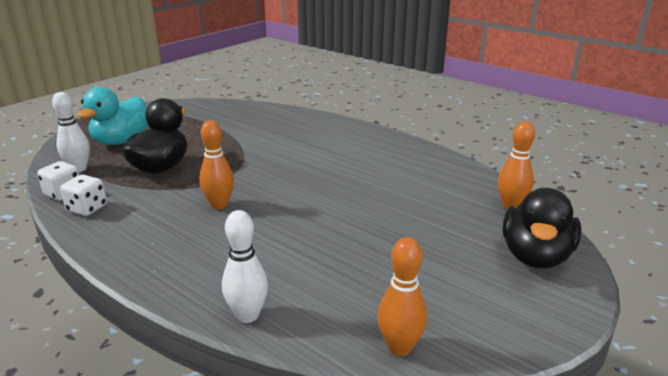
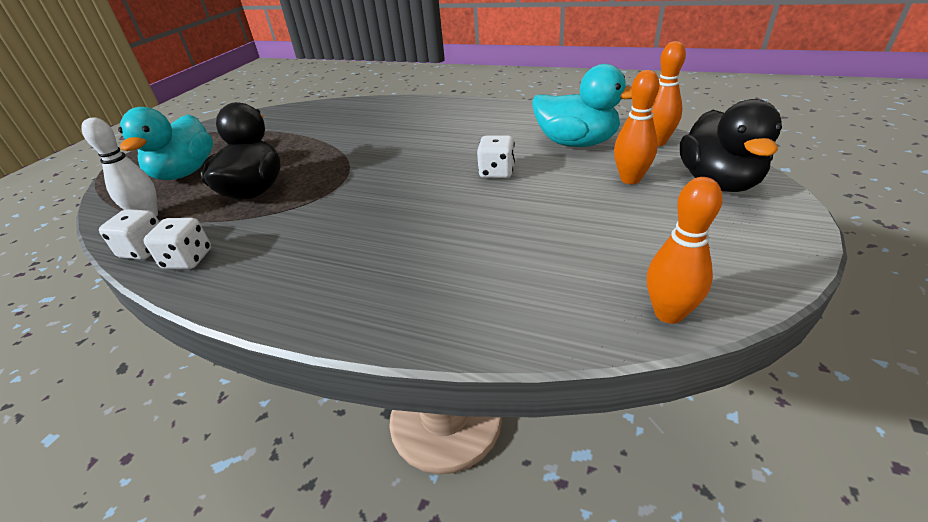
camera: 15 degrees left, 10 degrees up
orange bowling pin [199,120,234,209] -> orange bowling pin moved to [614,70,659,184]
white bowling pin [222,210,268,323] -> none
none -> white dice [477,135,515,178]
none -> turquoise duck [533,64,632,147]

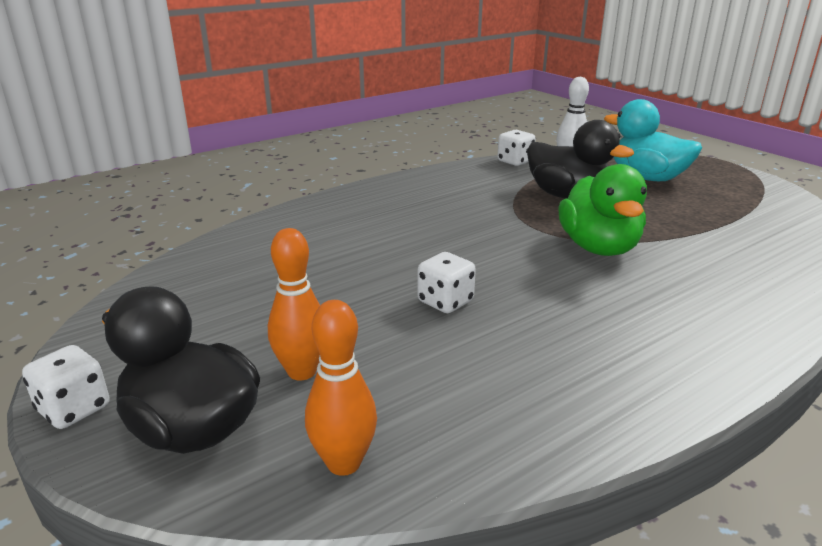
camera: 120 degrees right, 10 degrees down
white dice [143,218,211,269] -> white dice moved to [22,345,110,429]
turquoise duck [533,64,632,147] -> none
orange bowling pin [647,177,723,324] -> none
none -> green duck [558,164,647,256]

